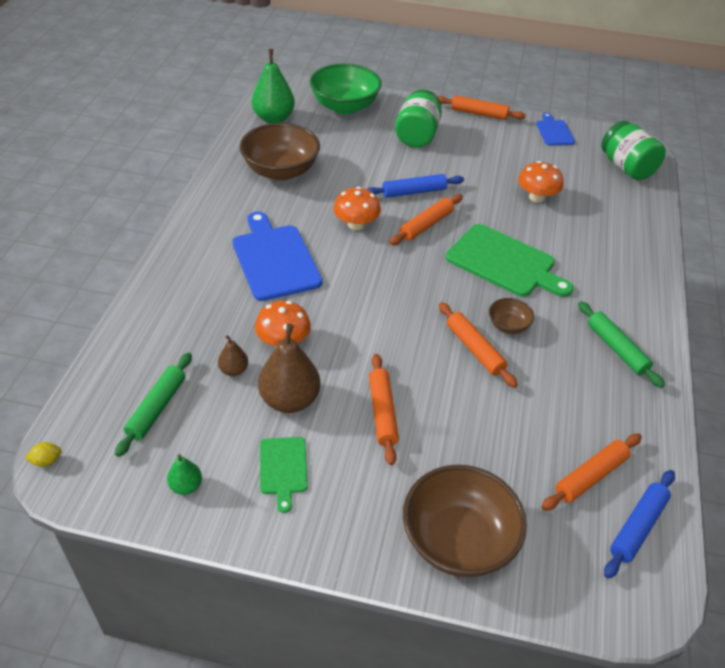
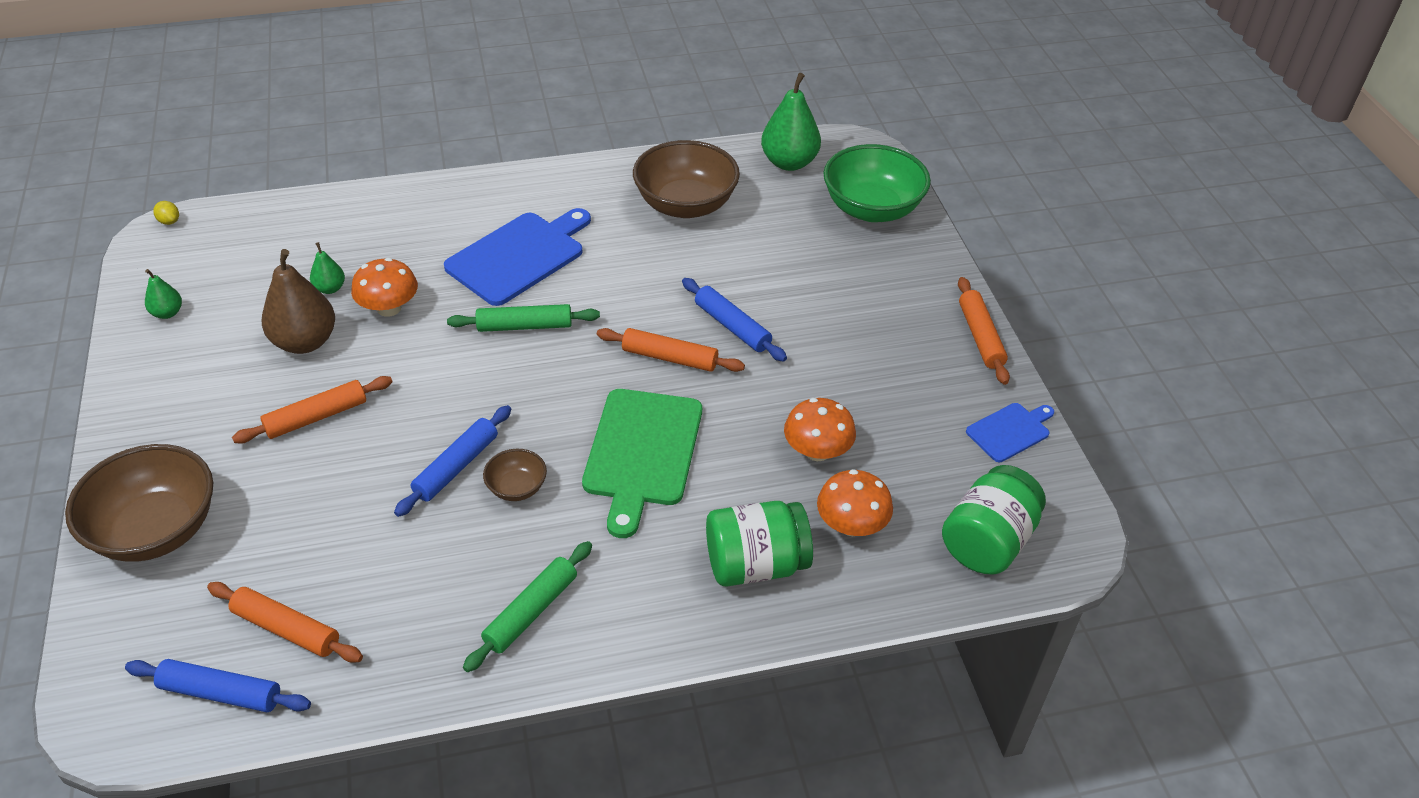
camera: 65 degrees right, 0 degrees up
green rolling pin [115,353,192,457] -> green rolling pin moved to [447,304,600,332]
brown pear [218,335,248,376] -> green pear [310,242,345,294]
green cutting board [260,437,308,513] -> none
orange mushroom [333,187,381,230] -> orange mushroom moved to [817,469,893,536]
green jar [395,89,442,148] -> green jar moved to [706,501,813,587]
orange rolling pin [439,302,518,388] -> blue rolling pin [394,405,511,517]

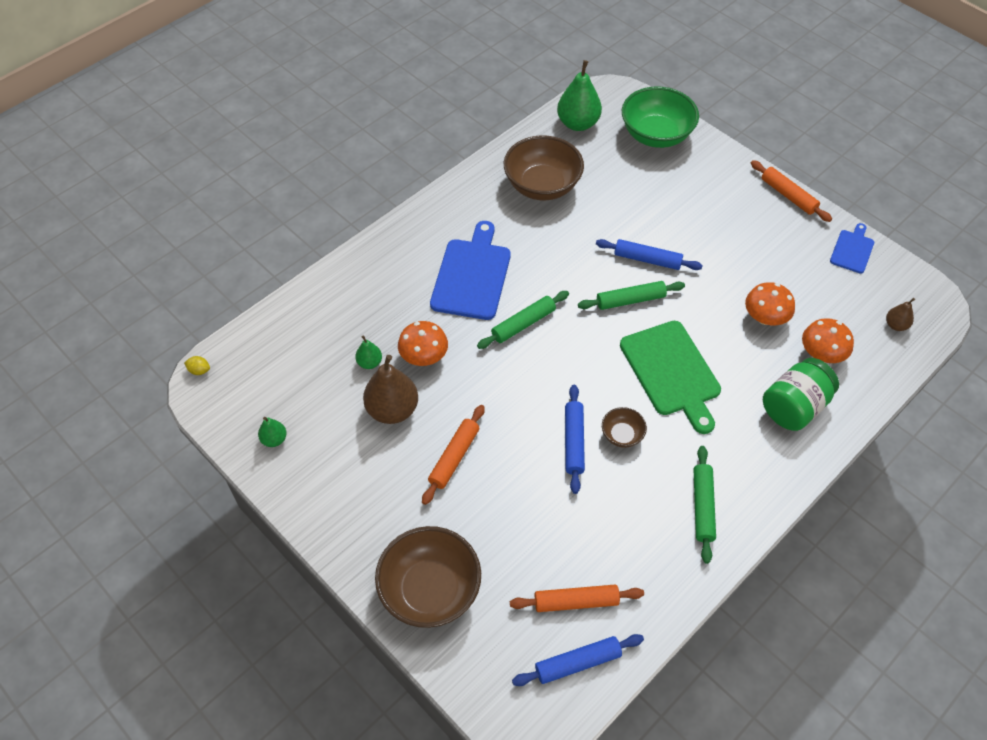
camera: 30 degrees left, 10 degrees up
orange rolling pin [597,328,745,372] -> green rolling pin [578,281,685,310]
green jar [942,465,1046,574] -> brown pear [886,298,915,331]

